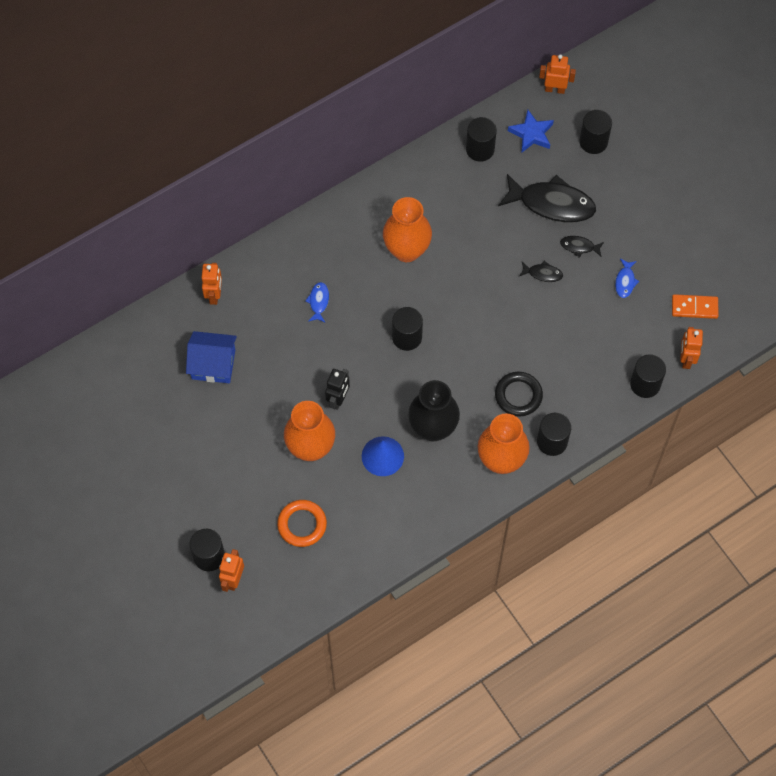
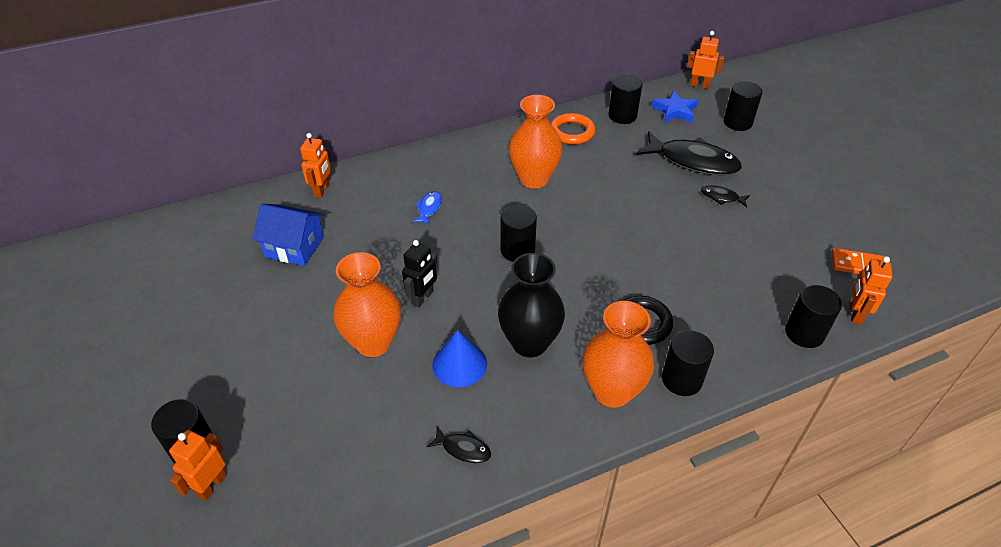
camera: 10 degrees right, 20 degrees down
orange ring [277,500,327,547] -> orange ring moved to [550,113,596,145]
black fish [519,261,563,282] -> black fish moved to [427,427,491,463]
blue fish [615,258,639,298] -> none

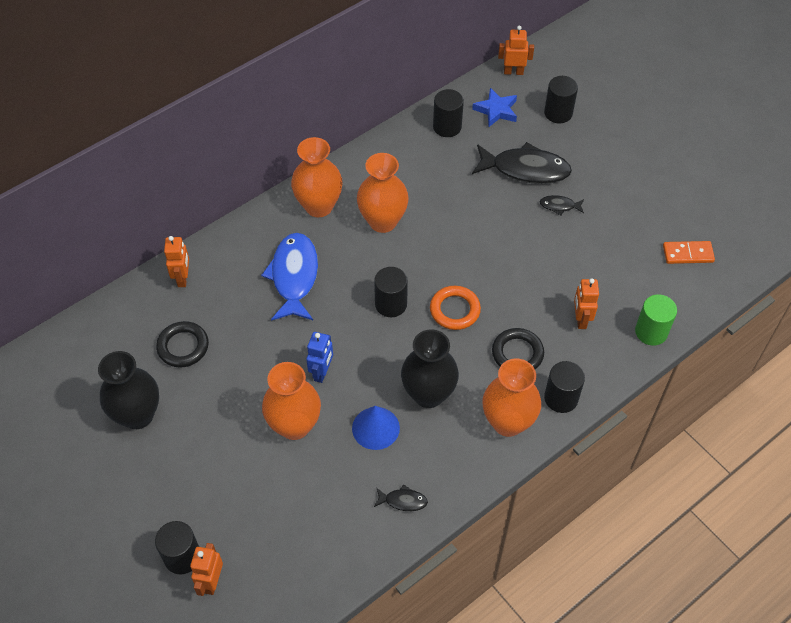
camera: 15 degrees left, 10 degrees up
blue house [252,204,324,266] -> black ring [156,321,209,368]
black robot [402,240,438,308] -> blue robot [306,332,333,383]
blue fish [412,191,442,225] -> blue fish [261,233,318,321], size x2.24
orange ring [550,113,596,145] -> orange ring moved to [430,286,481,330]
black cylinder [785,285,842,348] -> green cylinder [635,294,677,346]
orange robot [850,256,893,325] -> orange robot moved to [574,278,599,329]
none -> black vase [98,351,159,429]
none -> orange vase [291,137,343,217]

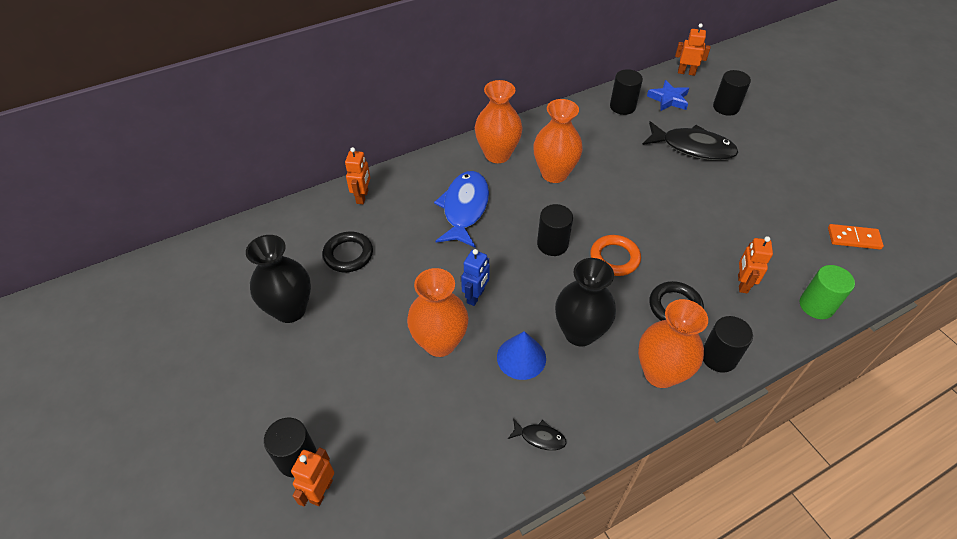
camera: 10 degrees right, 5 degrees down
black fish [540,195,584,215] -> none

